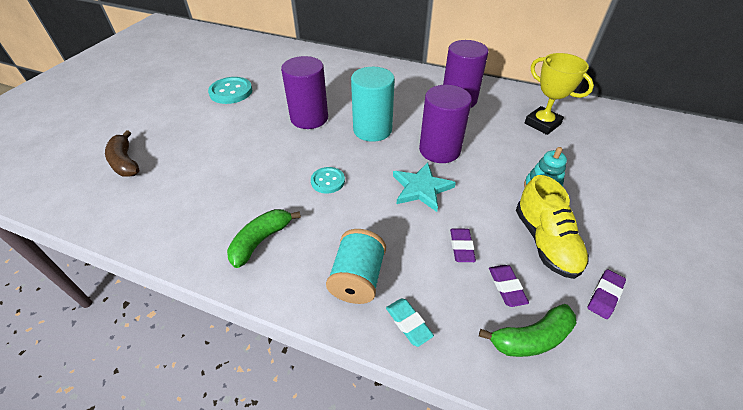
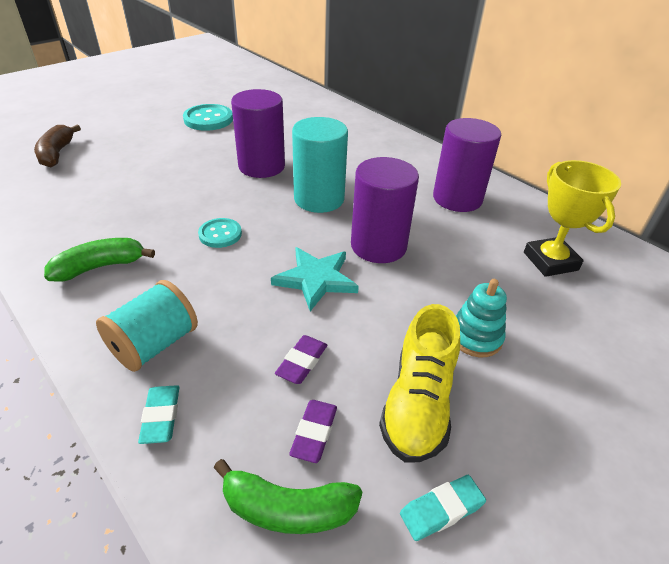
camera: 25 degrees right, 5 degrees down
purple eraser [588,269,626,319] -> turquoise eraser [400,475,486,541]

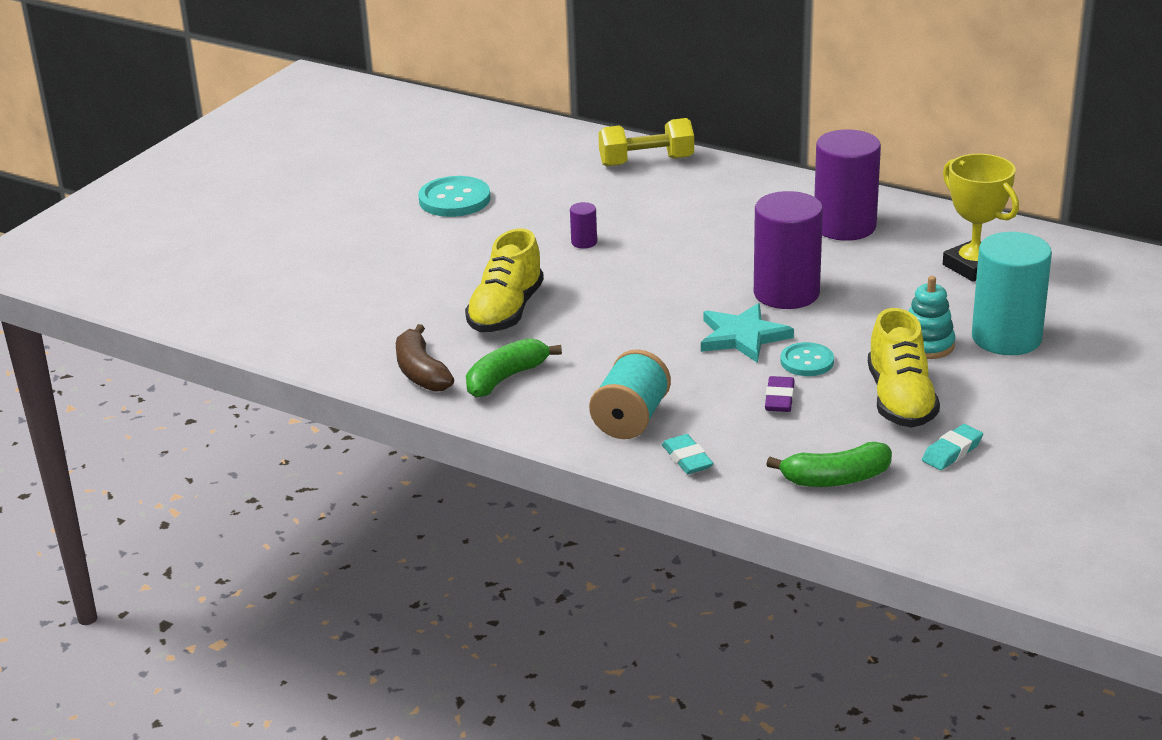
camera: 15 degrees left, 10 degrees down
brown banana [34,125,81,167] -> brown banana moved to [396,324,454,392]
turquoise button [198,218,242,248] -> turquoise button moved to [781,342,834,376]
purple cylinder [231,89,285,178] -> purple cylinder [570,202,597,248], size x0.42
purple eraser [289,400,337,463] -> none
turquoise cylinder [292,117,348,213] -> turquoise cylinder moved to [972,232,1052,355]
none -> yellow shoe [465,229,544,332]
none -> yellow dumbbell [598,118,694,167]

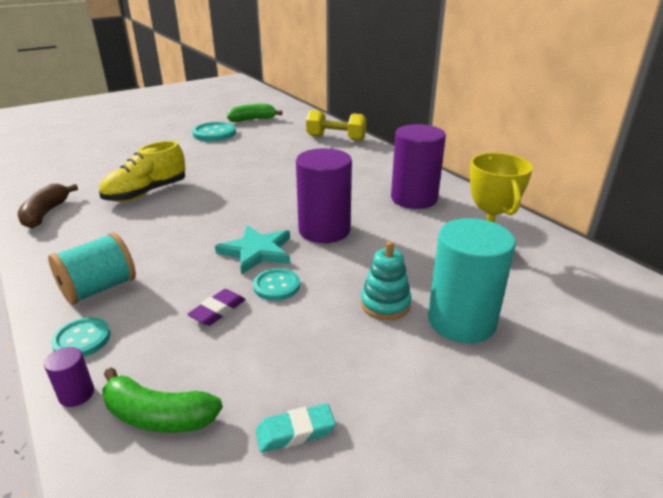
camera: 25 degrees right, 0 degrees up
green banana [466,338,562,398] -> green banana moved to [227,104,283,122]
purple cylinder [570,202,597,248] -> purple cylinder moved to [44,347,94,407]
turquoise eraser [662,434,713,474] -> turquoise button [51,317,111,357]
yellow shoe [868,308,940,428] -> none

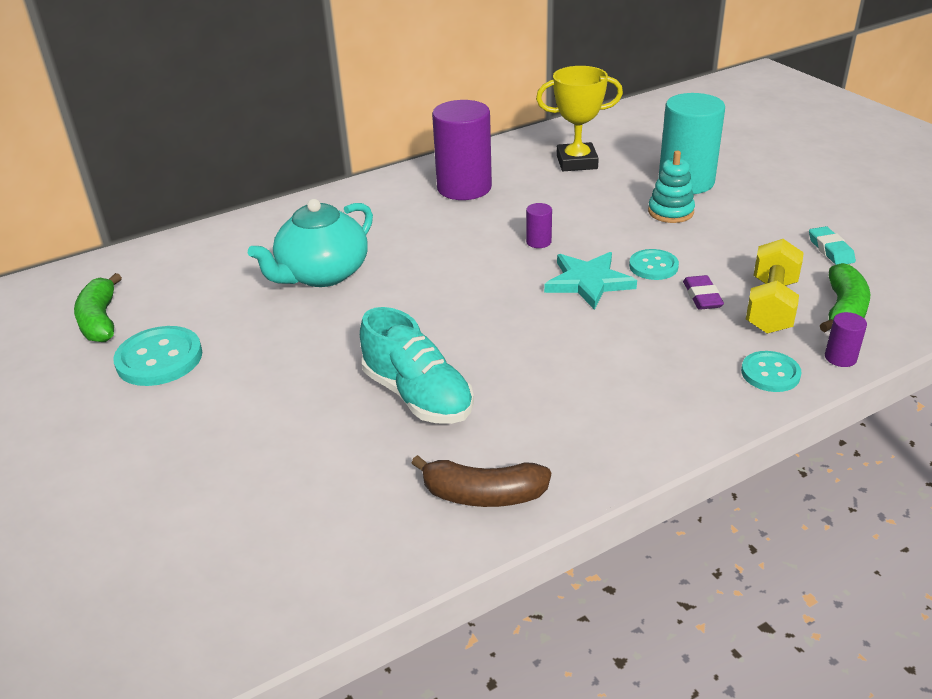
camera: 85 degrees left, 5 degrees up
turquoise spool [48,232,136,305] -> none
yellow shoe [99,141,185,202] -> turquoise shoe [360,307,474,424]
purple eraser [187,289,246,326] -> purple eraser turned 45 degrees clockwise [683,275,724,310]
purple cylinder [296,148,352,243] -> purple cylinder [526,203,552,248], size x0.42
yellow dumbbell [306,110,367,141] -> yellow dumbbell moved to [746,239,804,334]
none -> turquoise teapot [248,199,373,287]

